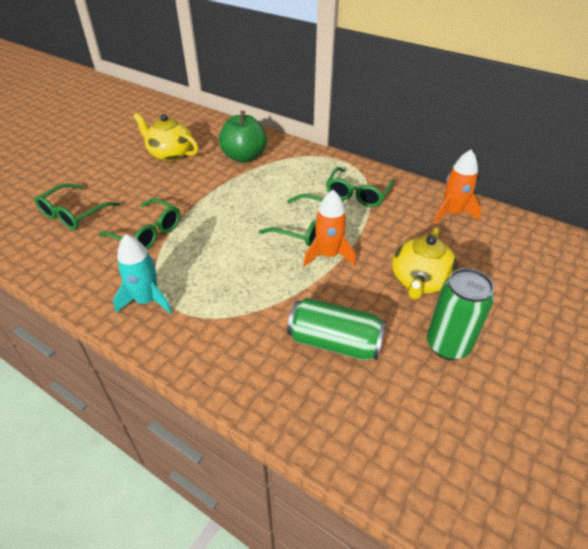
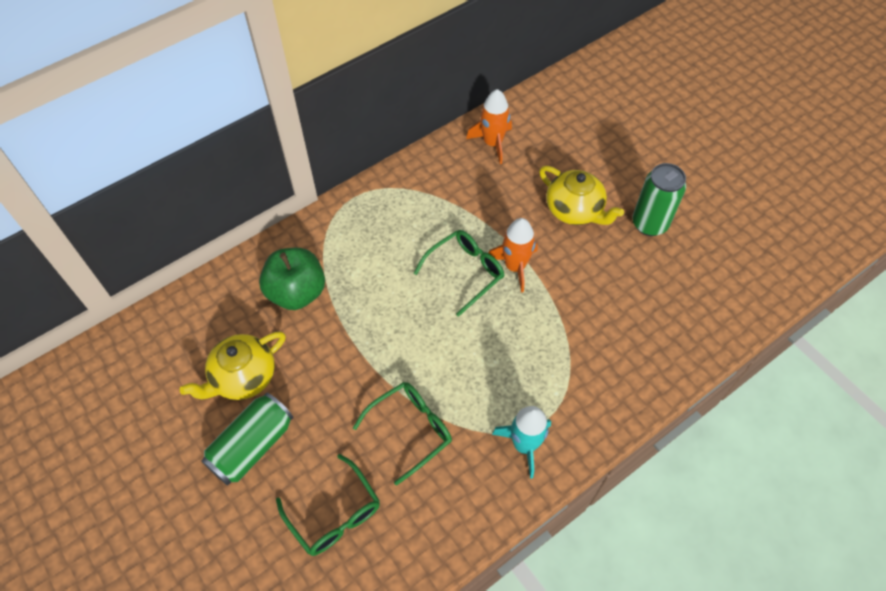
camera: 70 degrees left, 15 degrees up
green can [287,298,387,360] -> green can moved to [201,393,293,486]
green glasses [326,167,394,207] -> none

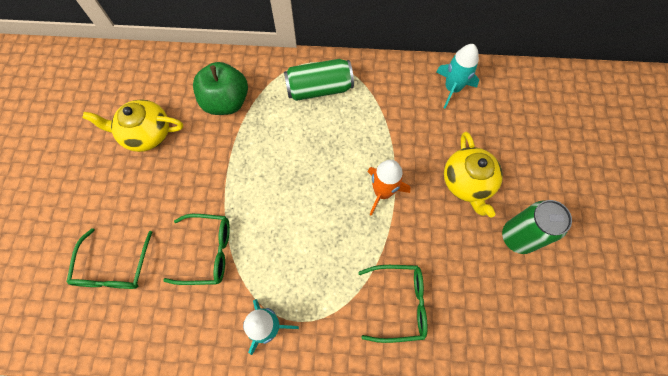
camera: 40 degrees right, 10 degrees up
green can [201,393,293,486] -> green can moved to [284,59,354,101]
green glasses [414,230,504,317] -> green glasses moved to [358,265,427,343]
orange rocket [466,89,512,164] -> turquoise rocket [436,44,479,108]

